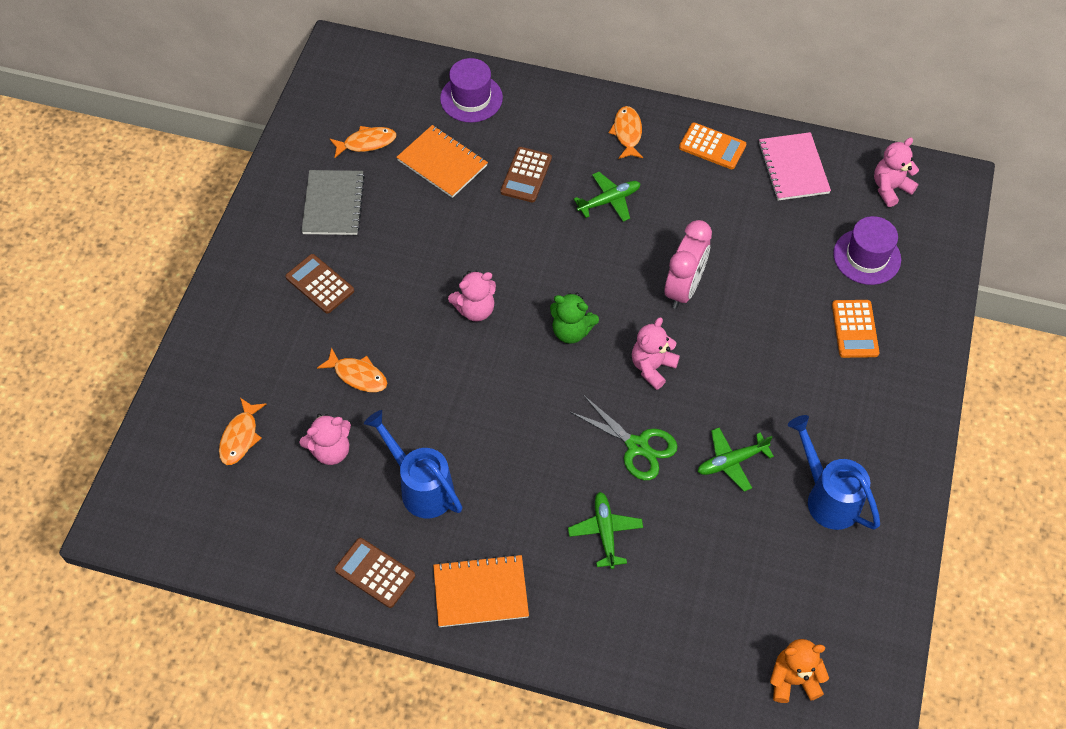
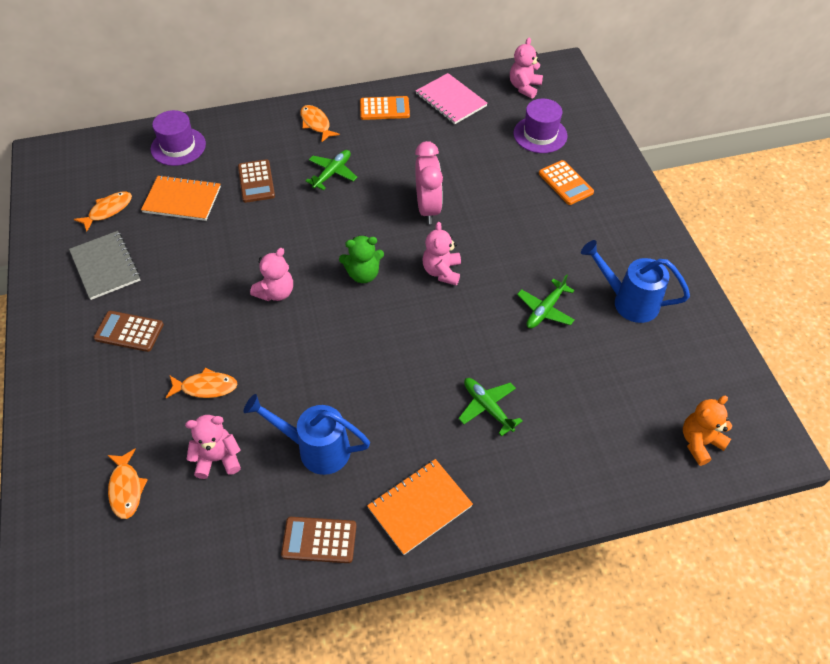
camera: 30 degrees left, 5 degrees down
pink teddy bear [299,414,351,465] -> pink teddy bear turned 135 degrees counterclockwise [185,415,241,479]
green scissors [569,395,678,480] -> none

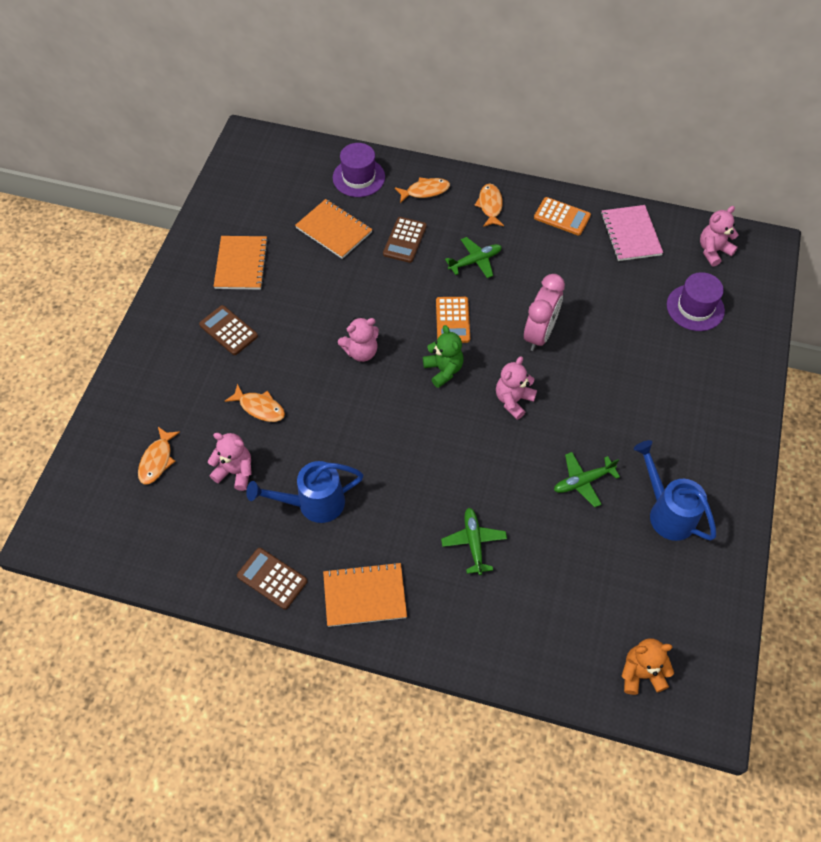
camera: 30 degrees right, 5 degrees up
grey notebook [69,231,140,300] -> orange notebook [213,236,268,290]
orange fish [74,192,132,232] -> orange fish moved to [395,177,450,203]
blue watering can [244,394,370,475] -> blue watering can turned 60 degrees counterclockwise [246,461,364,523]
green teddy bear [339,235,384,283] -> green teddy bear turned 135 degrees counterclockwise [423,325,464,388]
orange calculator [539,160,594,205] -> orange calculator moved to [436,297,470,343]

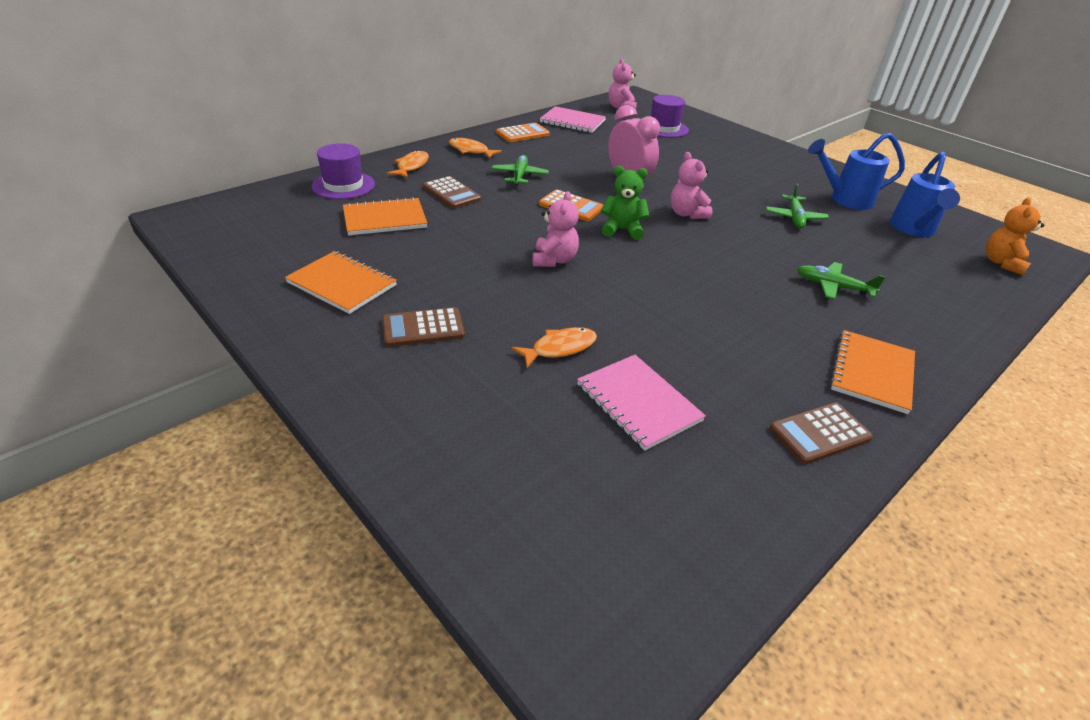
camera: 60 degrees left, 20 degrees down
orange fish [138,427,180,485] -> none
pink teddy bear [208,433,252,491] -> pink notebook [577,355,706,451]
blue watering can [246,461,364,523] -> blue watering can moved to [889,152,960,237]

